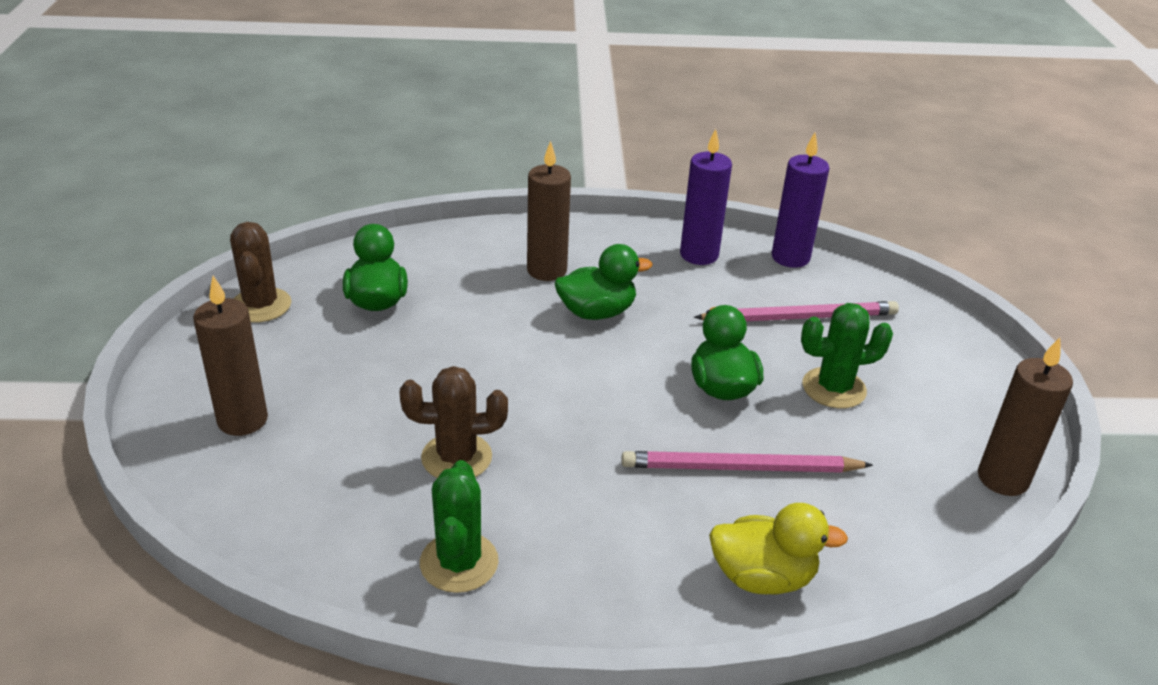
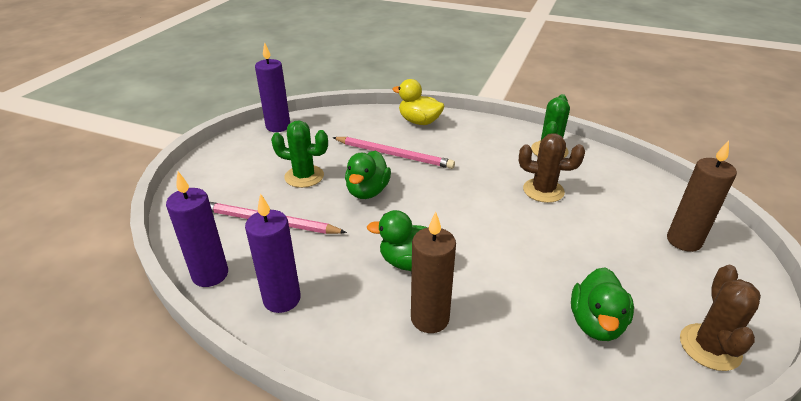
camera: 155 degrees left, 0 degrees up
brown candle [978,337,1073,496] -> purple candle [255,42,290,132]

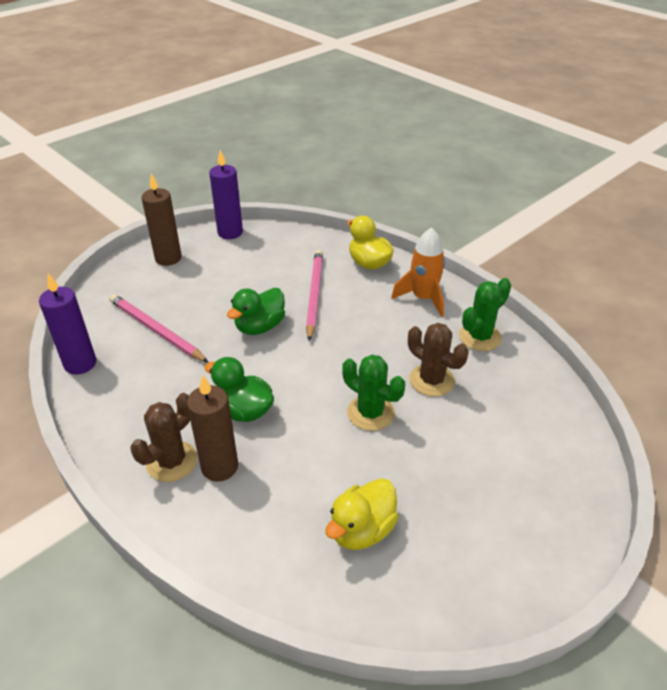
camera: 25 degrees right, 5 degrees up
purple candle [245,193,301,313] -> none
green cactus [271,120,328,188] -> green cactus moved to [342,355,405,431]
pink pencil [332,137,455,169] -> pink pencil turned 135 degrees counterclockwise [306,250,323,341]
green duck [571,267,634,341] -> yellow duck [325,478,399,550]
brown candle [667,141,737,252] -> brown candle moved to [141,173,182,266]
brown cactus [680,265,761,371] -> brown cactus moved to [130,393,198,482]
none -> orange rocket [391,227,445,317]

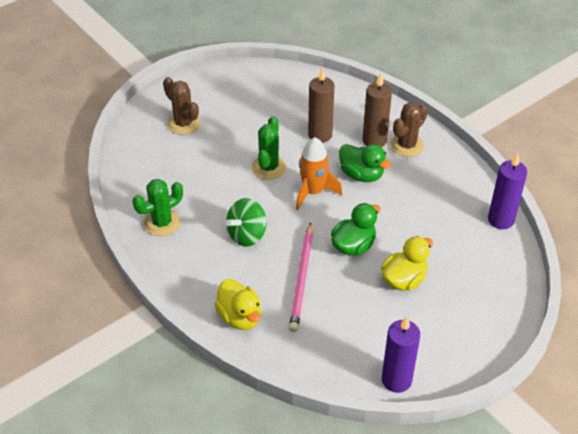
camera: 175 degrees left, 5 degrees up
pink pencil [109,294,209,363] -> none
brown candle [141,173,182,266] -> brown candle moved to [308,67,335,143]
yellow duck [325,478,399,550] -> yellow duck moved to [381,236,433,291]
green cactus [342,355,405,431] -> green cactus turned 60 degrees clockwise [252,116,286,180]
orange rocket [391,227,445,317] -> orange rocket moved to [296,137,342,210]
brown cactus [408,323,468,396] -> brown cactus moved to [163,77,200,135]
none -> green spinning top [226,198,266,246]

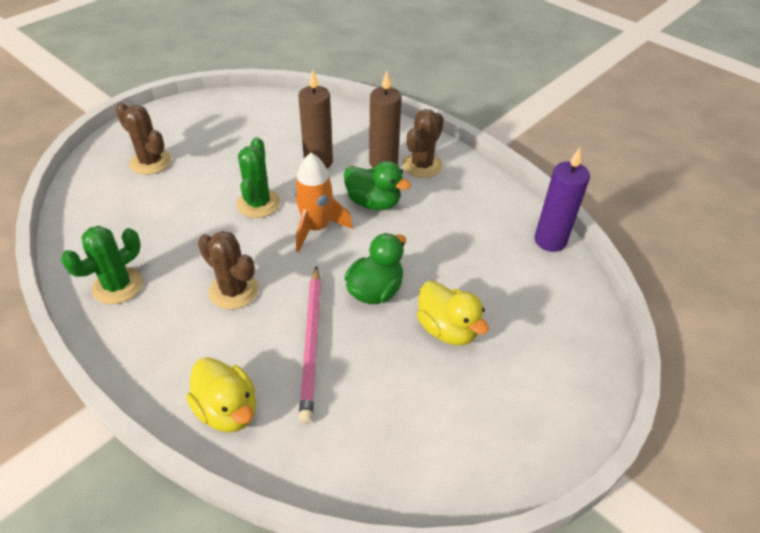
camera: 10 degrees left, 0 degrees up
green spinning top [226,198,266,246] -> brown cactus [198,231,259,309]
yellow duck [381,236,433,291] -> yellow duck turned 105 degrees clockwise [417,281,489,345]
purple candle [382,316,420,393] -> none

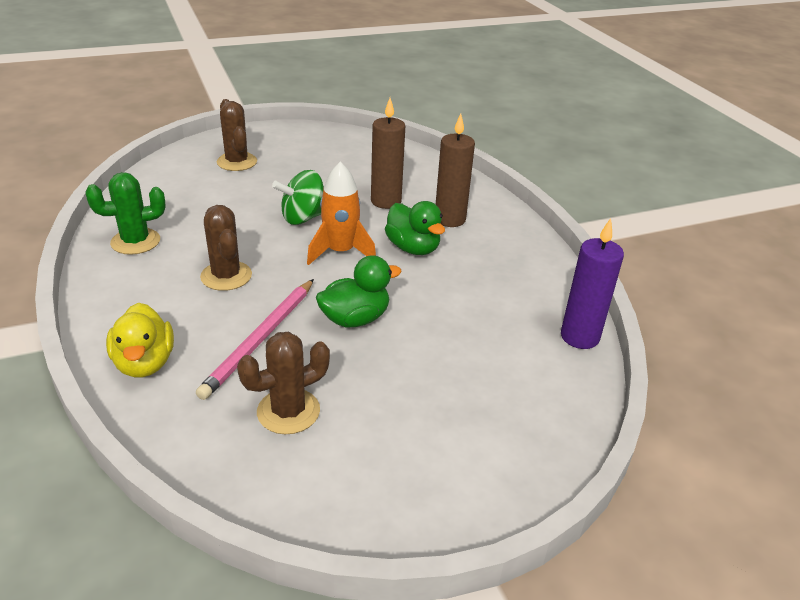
camera: 25 degrees right, 10 degrees down
green cactus [237,137,280,218] -> green spinning top [272,170,324,225]
brown cactus [402,109,444,178] -> brown cactus moved to [237,332,330,434]
yellow duck [417,281,489,345] -> none

